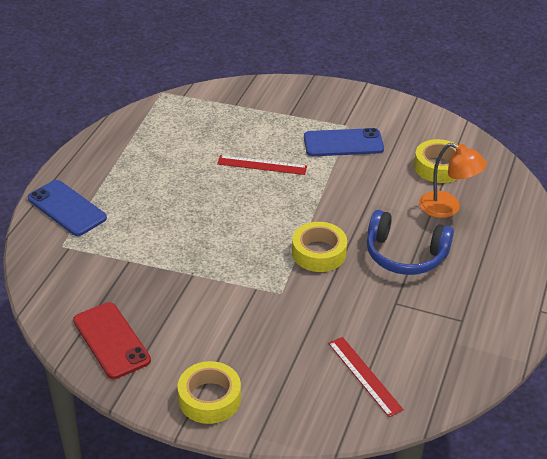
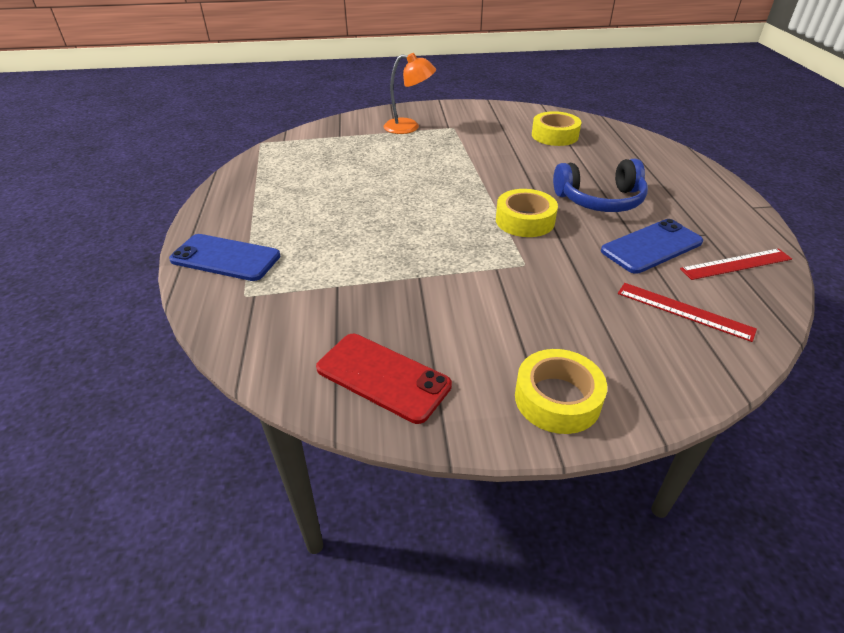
camera: 25 degrees left, 0 degrees up
red ruler [217,155,307,175] -> red ruler moved to [680,248,792,280]
blue phone [304,128,384,156] -> blue phone moved to [601,219,703,274]
orange lamp [419,143,487,218] -> orange lamp moved to [384,53,436,134]

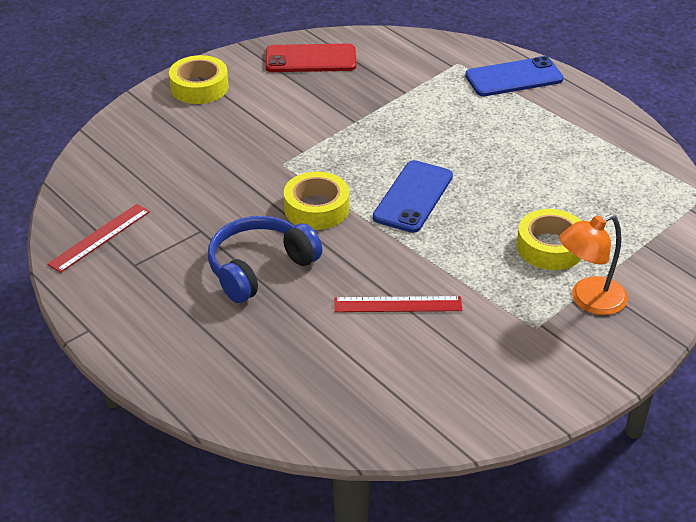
camera: 145 degrees right, 0 degrees up
yellow tape [532,111,582,146] -> yellow tape moved to [517,209,581,270]
blue phone [601,219,703,274] -> blue phone moved to [373,160,453,233]
red ruler [618,283,757,342] -> red ruler moved to [334,296,462,312]

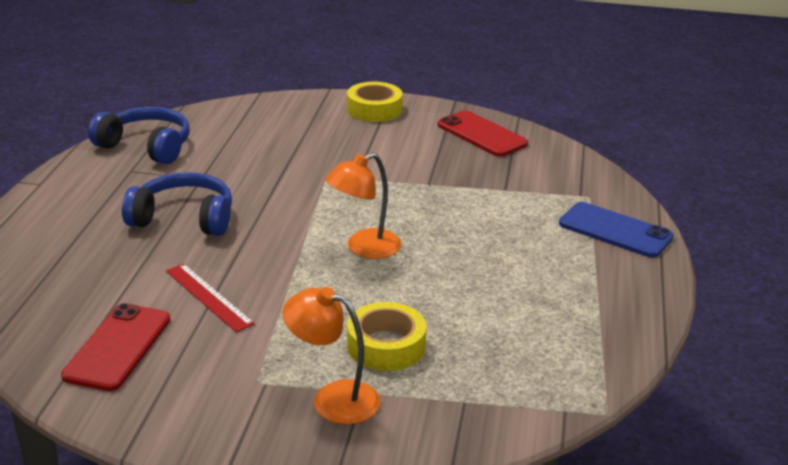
camera: 50 degrees right, 10 degrees down
red ruler [47,204,150,273] -> blue headphones [88,107,190,164]
yellow tape [284,171,349,230] -> none
blue phone [373,160,453,233] -> orange lamp [325,153,401,259]
none -> red phone [61,303,170,391]

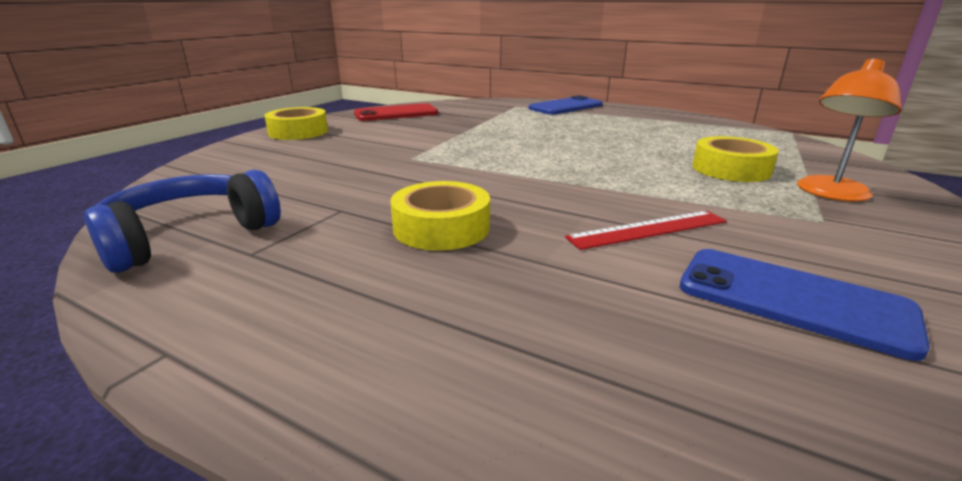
camera: 70 degrees left, 5 degrees down
red phone [61,303,170,391] -> blue phone [680,249,930,361]
blue headphones [122,172,232,236] -> yellow tape [390,181,490,251]
orange lamp [325,153,401,259] -> none

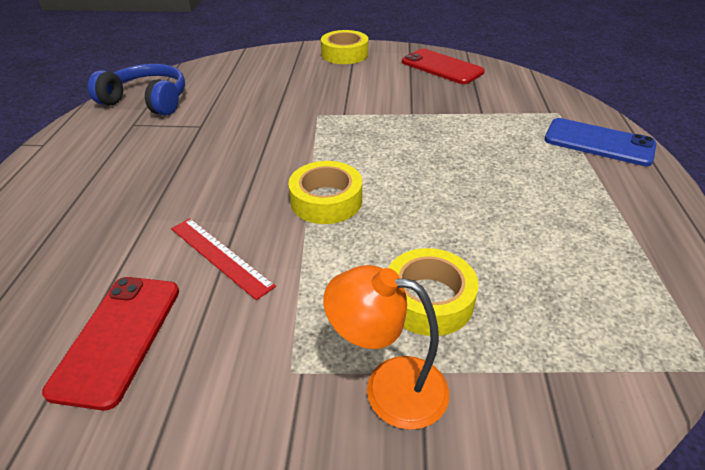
camera: 65 degrees right, 15 degrees up
yellow tape [390,181,490,251] -> yellow tape moved to [288,161,362,224]
blue phone [680,249,930,361] -> red phone [42,277,179,411]

